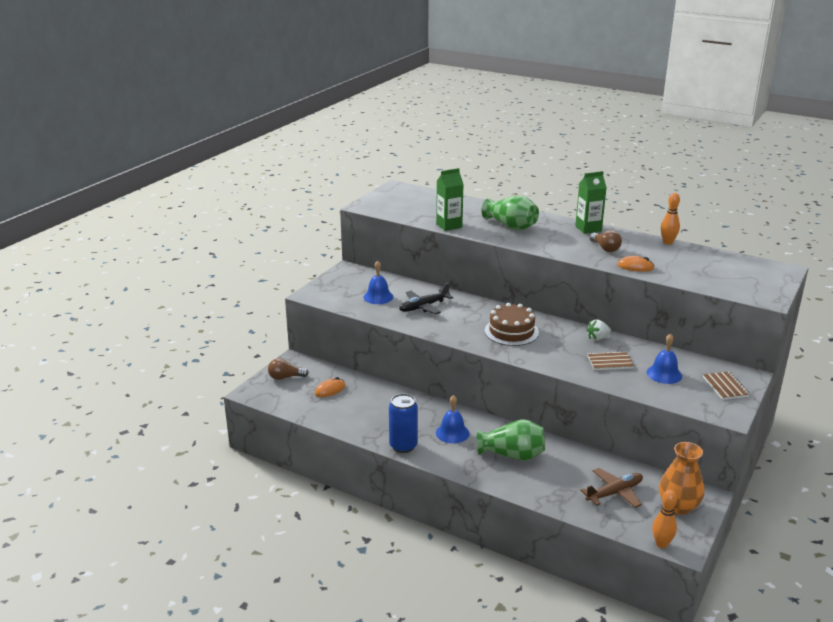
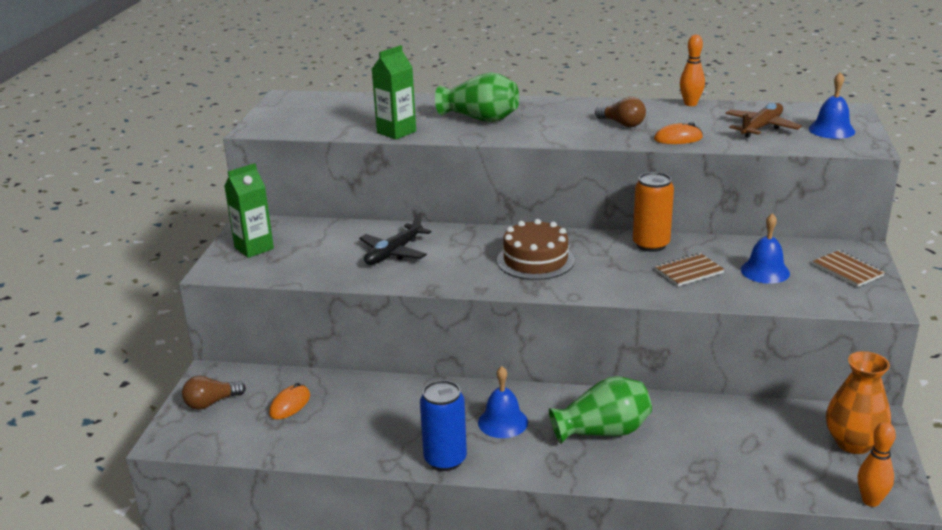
camera: 20 degrees left, 0 degrees up
blue bell [363,260,393,304] -> blue bell moved to [809,72,855,139]
green carton [575,171,607,234] -> green carton moved to [224,163,274,258]
brown plane [580,468,643,508] -> brown plane moved to [725,103,802,137]
white strawberry [587,319,611,340] -> orange can [633,172,674,252]

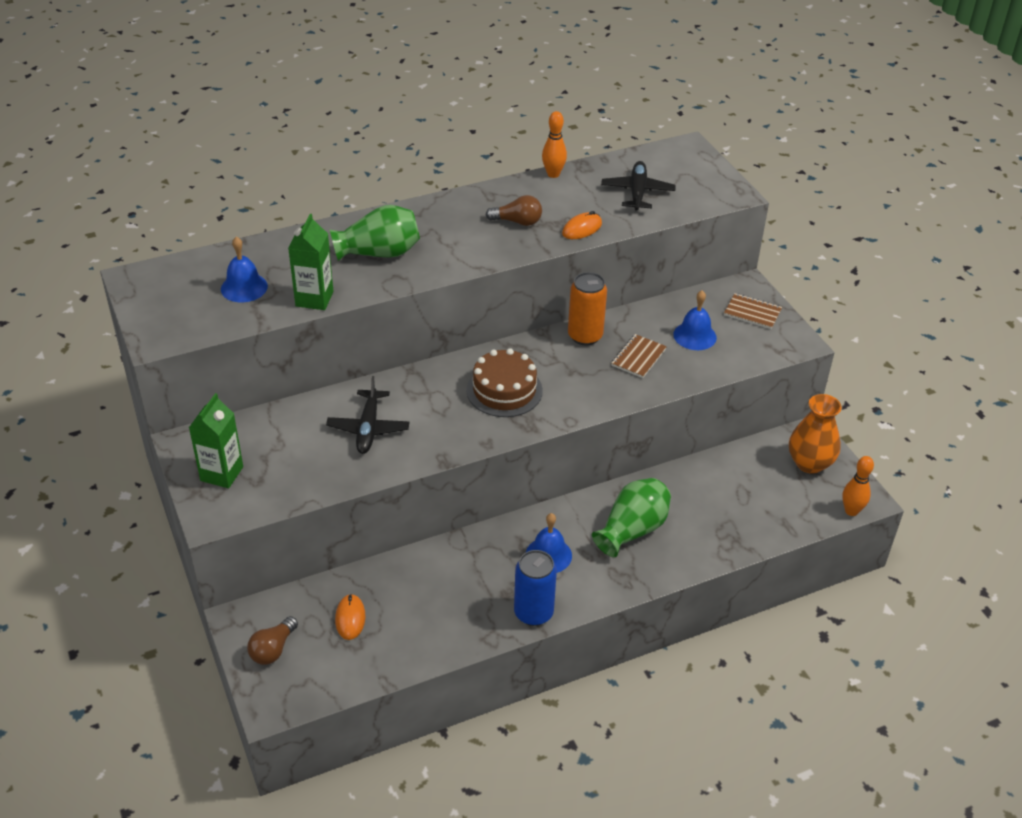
camera: 35 degrees left, 15 degrees up
brown plane [725,103,802,137] -> black plane [601,161,676,211]
blue bell [809,72,855,139] -> blue bell moved to [221,237,268,302]

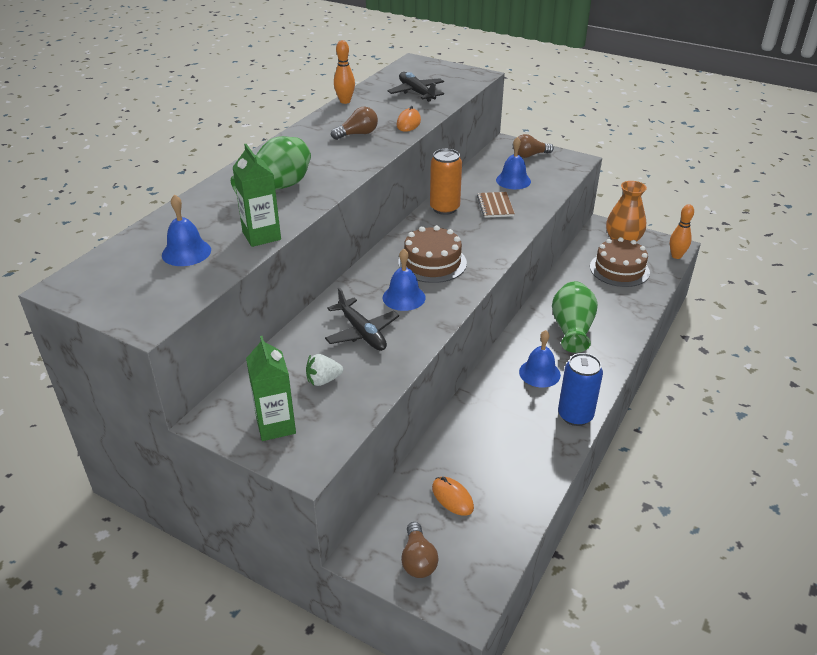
camera: 35 degrees left, 5 degrees down
brown notebook [724,293,782,329] -> brown light bulb [513,134,554,158]
none -> white strawberry [306,354,343,386]
none -> blue bell [383,249,426,311]
none -> brown cake [590,237,650,287]

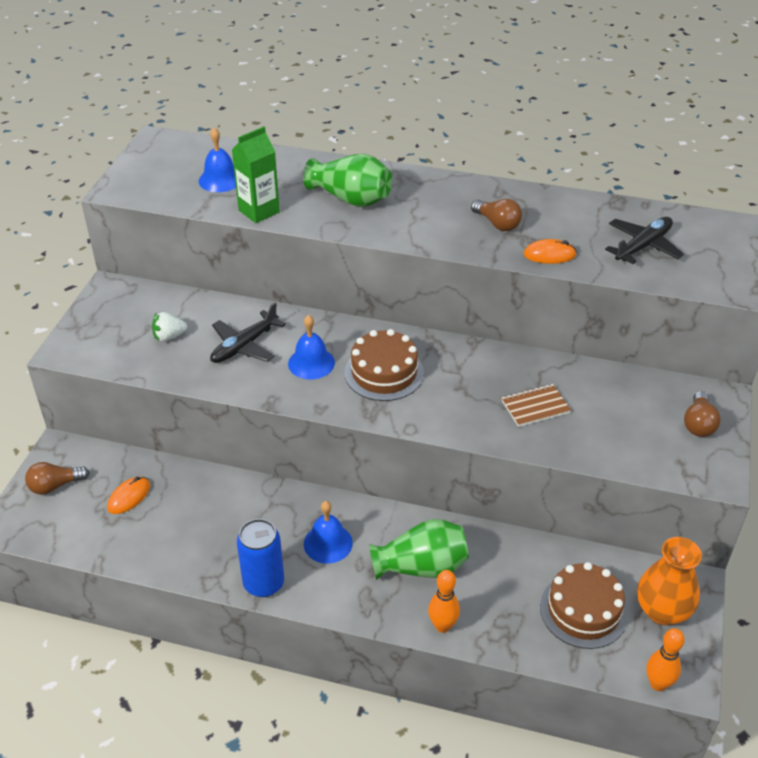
camera: 75 degrees right, 5 degrees up
green carton [246,336,296,441] -> none
white strawberry [306,354,343,386] -> white strawberry turned 75 degrees counterclockwise [152,312,187,342]
orange bowling pin [334,40,355,104] -> orange bowling pin moved to [428,570,460,633]
orange can [430,149,462,215] -> none
blue bell [496,137,531,189] -> none
brown light bulb [513,134,554,158] -> brown light bulb turned 135 degrees counterclockwise [684,391,721,437]

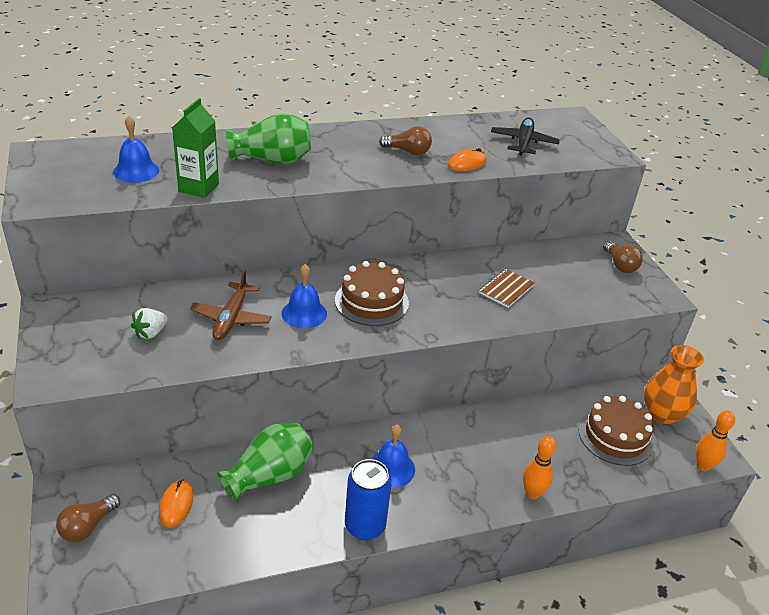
camera: 35 degrees left, 5 degrees down
black plane [210,302,286,363] -> brown plane [190,269,272,340]
green vase [369,519,469,580] -> green vase moved to [217,423,313,503]

